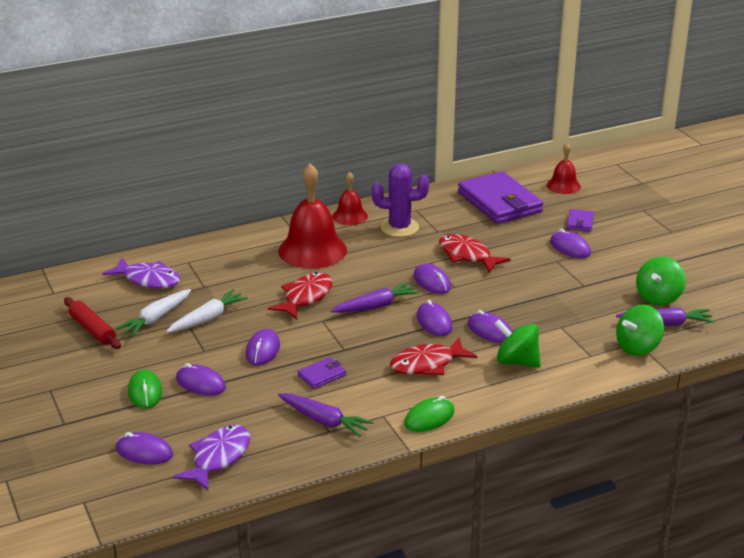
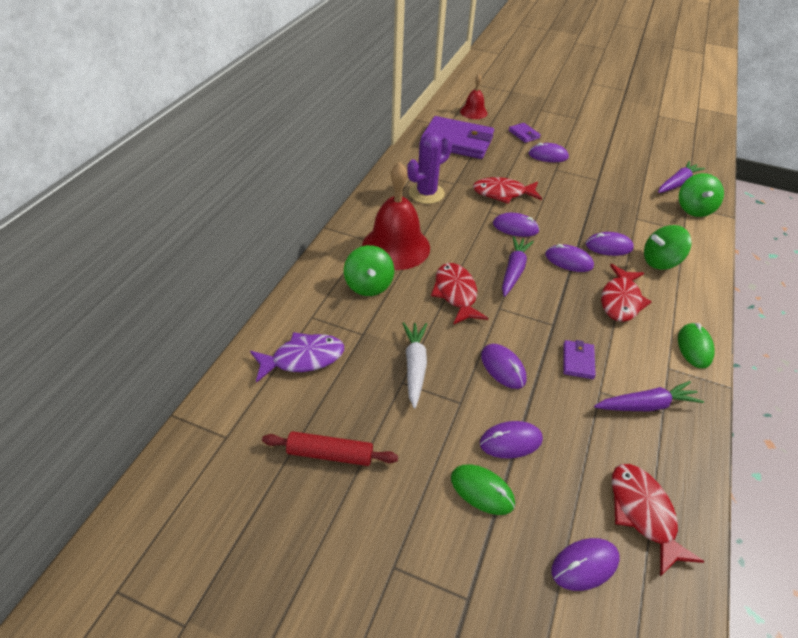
camera: 45 degrees left, 15 degrees up
white carrot [116,289,191,337] -> none
purple fish [173,425,250,491] -> red fish [612,464,705,576]
red bell [332,172,368,225] -> none
green spinning top [636,256,686,305] -> green spinning top moved to [344,245,394,296]

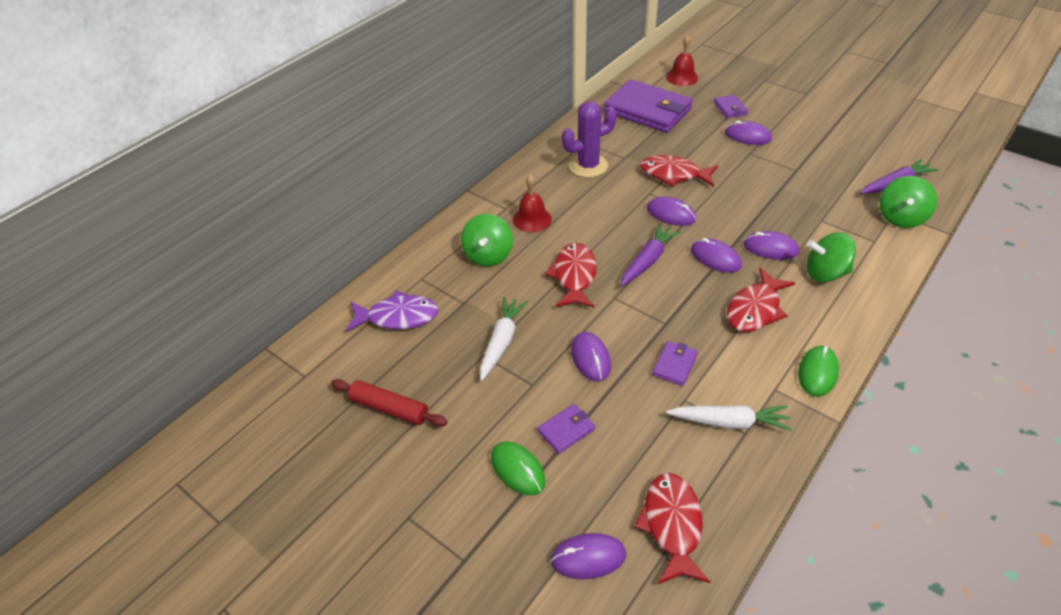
camera: 20 degrees right, 0 degrees up
red bell [362,162,430,270] -> red bell [513,175,552,232], size x0.54
purple mouse [480,421,543,459] -> purple wallet [538,404,595,454]
purple carrot [594,381,704,411] -> white carrot [666,405,792,431]

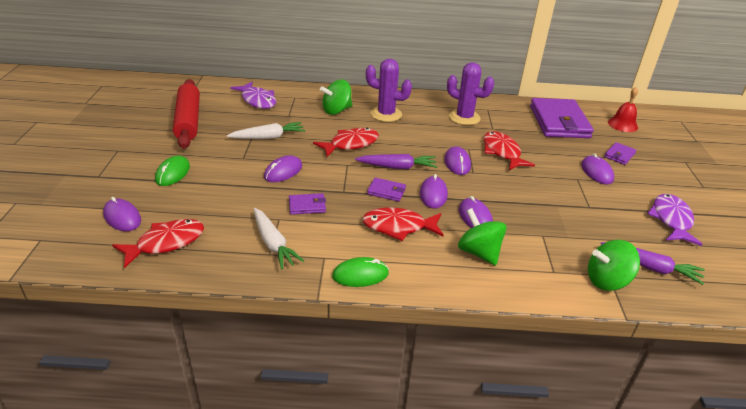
camera: 50 degrees right, 10 degrees down
red rolling pin [331,379,447,427] -> red rolling pin [173,79,200,149], size x1.61
red bell [513,175,552,232] -> purple cactus [366,59,412,122]
purple wallet [538,404,595,454] -> purple wallet moved to [367,178,406,202]
none -> purple fish [647,194,703,246]

